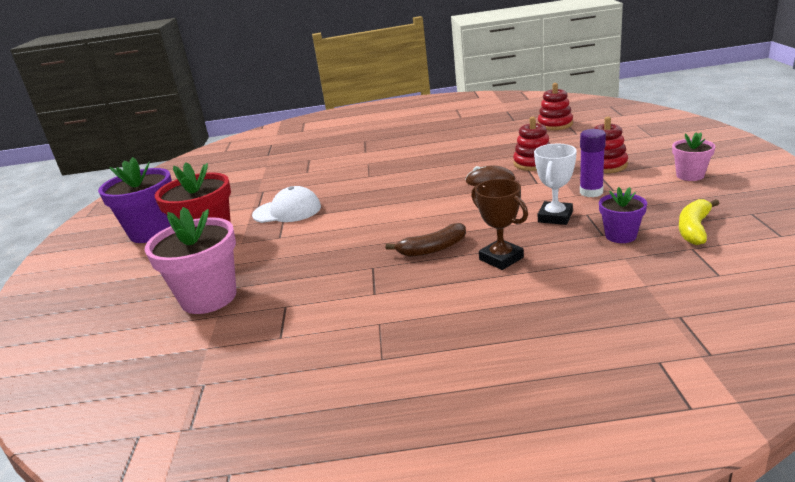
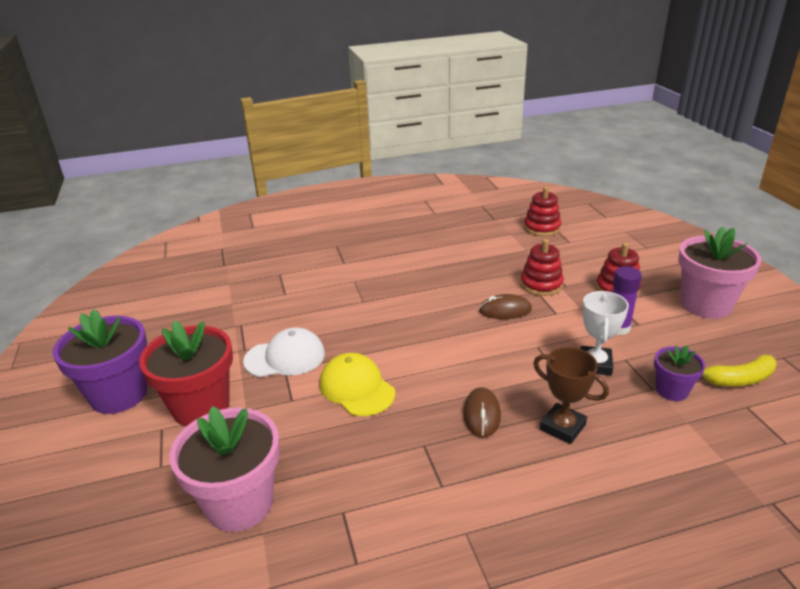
camera: 15 degrees left, 5 degrees up
brown banana [386,223,466,257] -> brown mouse [463,387,501,438]
pink flower pot [672,132,715,181] -> pink flower pot [678,227,762,319], size x1.85
yellow banana [679,199,720,245] -> yellow banana turned 120 degrees counterclockwise [702,355,776,386]
none -> yellow cap [319,353,395,416]

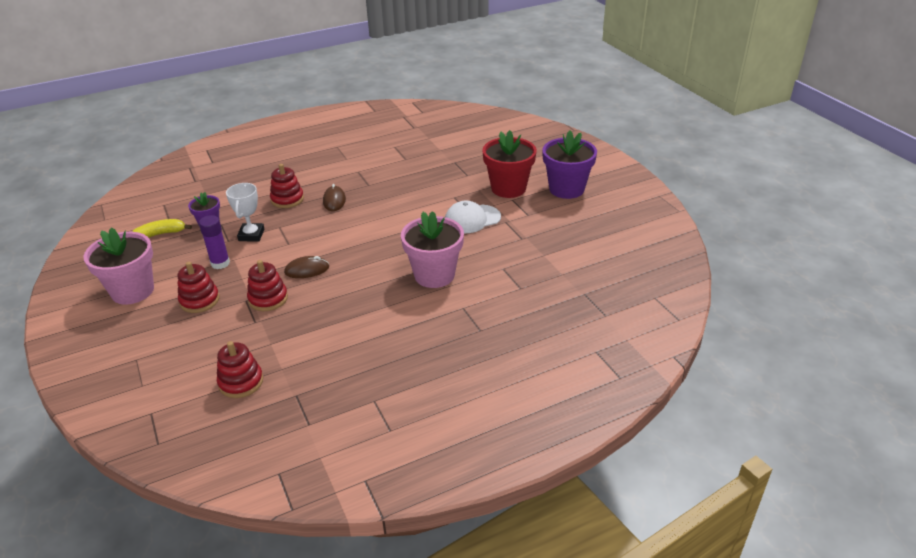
camera: 170 degrees right, 5 degrees up
pink flower pot [170,406,280,532] -> pink flower pot moved to [401,211,464,288]
yellow cap [319,353,395,416] -> none
brown trophy [533,347,609,444] -> red stacking toy [270,164,304,208]

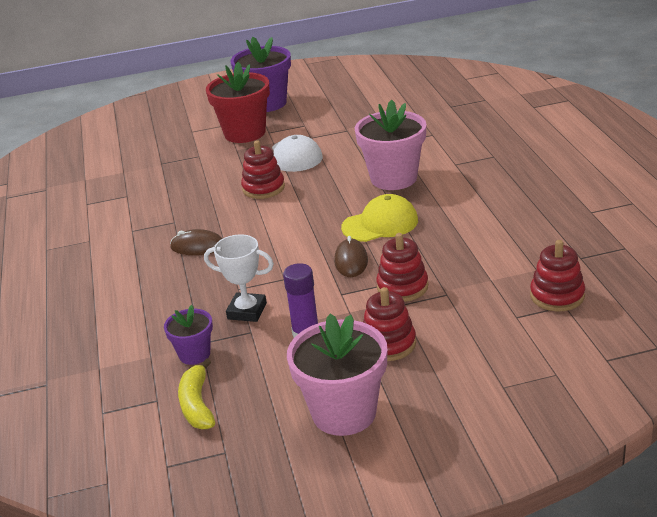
camera: 75 degrees left, 5 degrees down
red stacking toy [270,164,304,208] -> red stacking toy moved to [241,140,285,199]
none -> yellow cap [341,194,418,242]

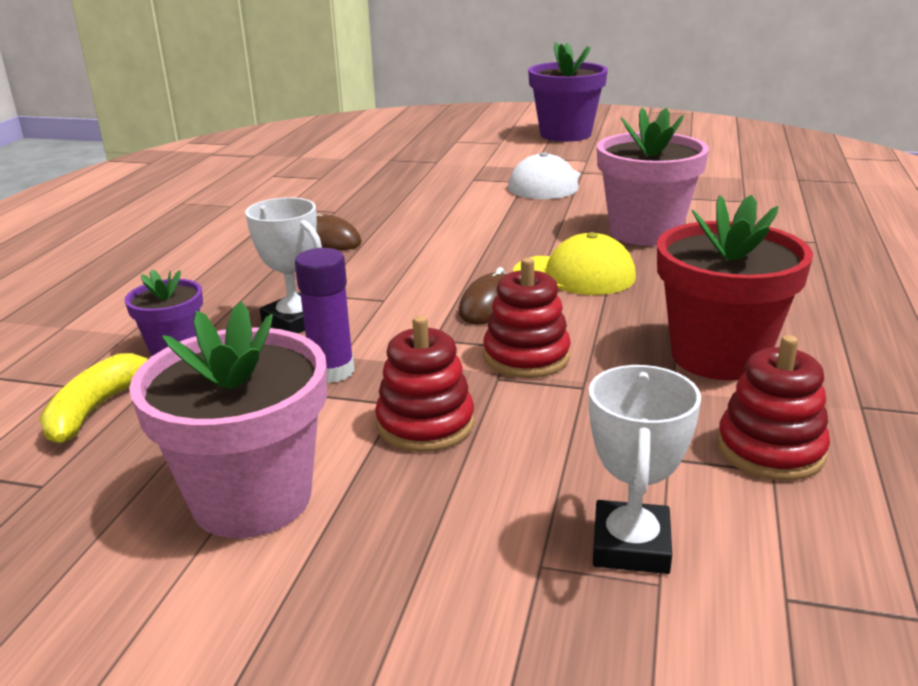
camera: 25 degrees right, 5 degrees down
red flower pot [206,62,270,143] -> red flower pot moved to [657,195,813,380]
red stacking toy [241,140,285,199] -> none
none -> white trophy [589,365,701,574]

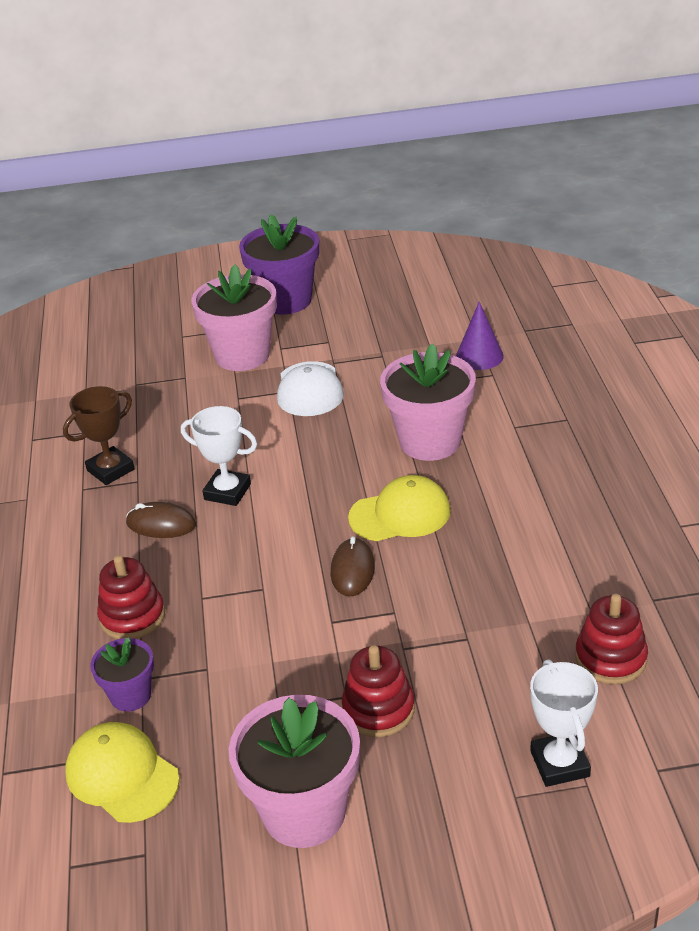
camera: 20 degrees left, 10 degrees up
yellow banana [40,353,152,444] -> yellow cap [65,722,180,823]
white trophy [245,197,322,333] -> white trophy moved to [181,406,257,506]
purple glue stick [295,248,354,383] -> none
red stacking toy [483,258,571,378] -> red stacking toy moved to [97,555,165,639]
red flower pot [657,195,813,380] -> none
none -> brown trophy [63,386,135,485]
none -> pink flower pot [192,264,277,371]
none -> purple cone [456,301,504,370]

